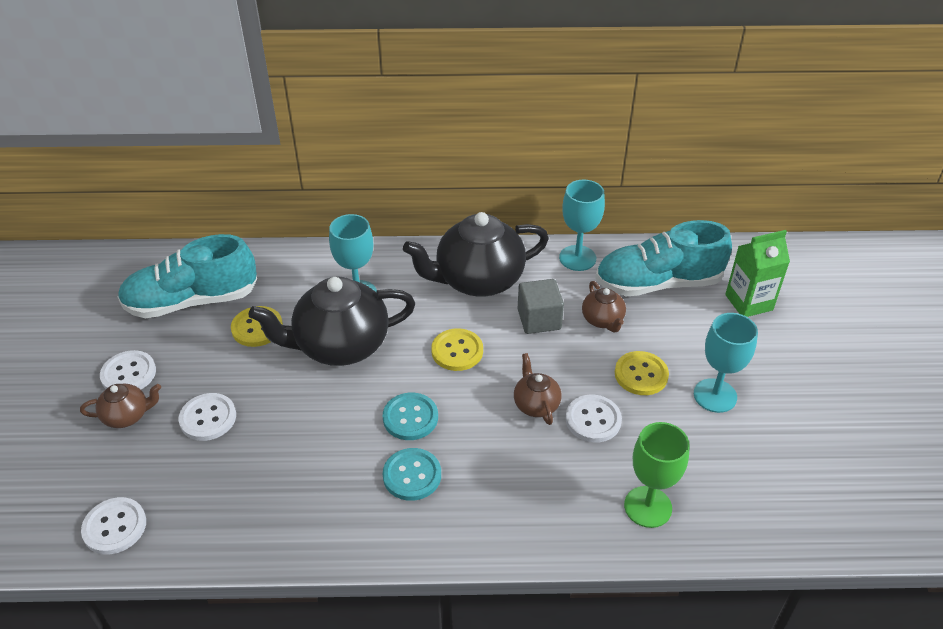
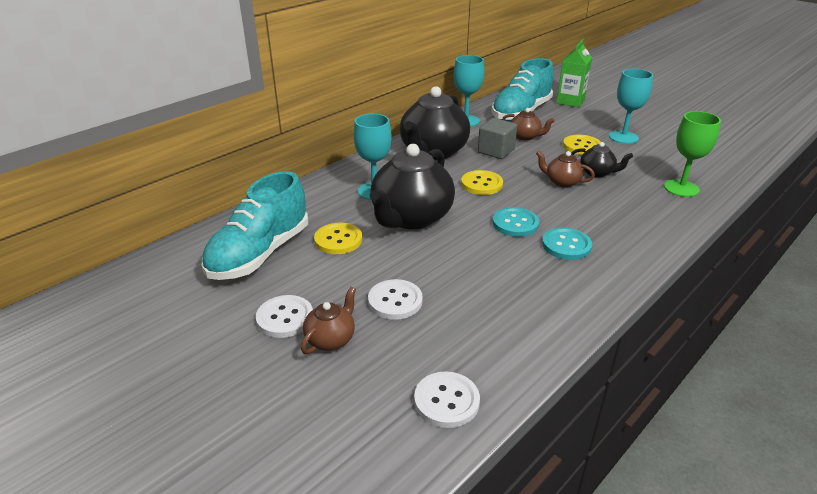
camera: 45 degrees left, 10 degrees down
white button [566,395,622,443] -> black teapot [571,142,633,178]

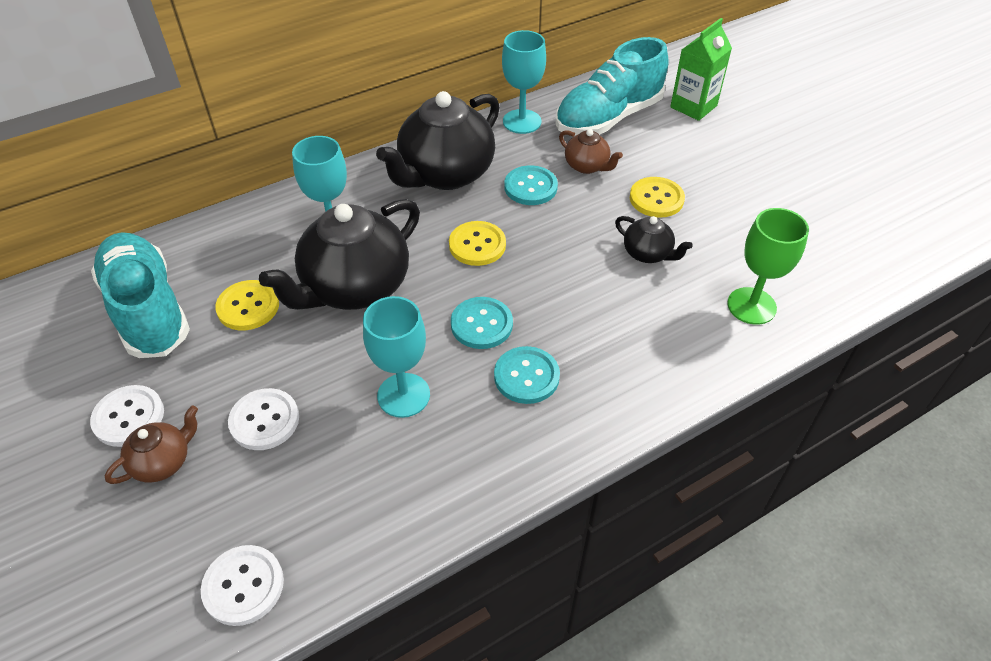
camera: 15 degrees right, 15 degrees up
turquoise shoe [202,171,308,280] -> turquoise shoe turned 105 degrees clockwise [91,232,190,358]
grey cube [478,118,517,159] -> turquoise button [504,166,558,205]
brown teapot [536,151,595,188] -> none
turquoise goblet [609,69,653,144] -> turquoise goblet moved to [363,296,430,418]

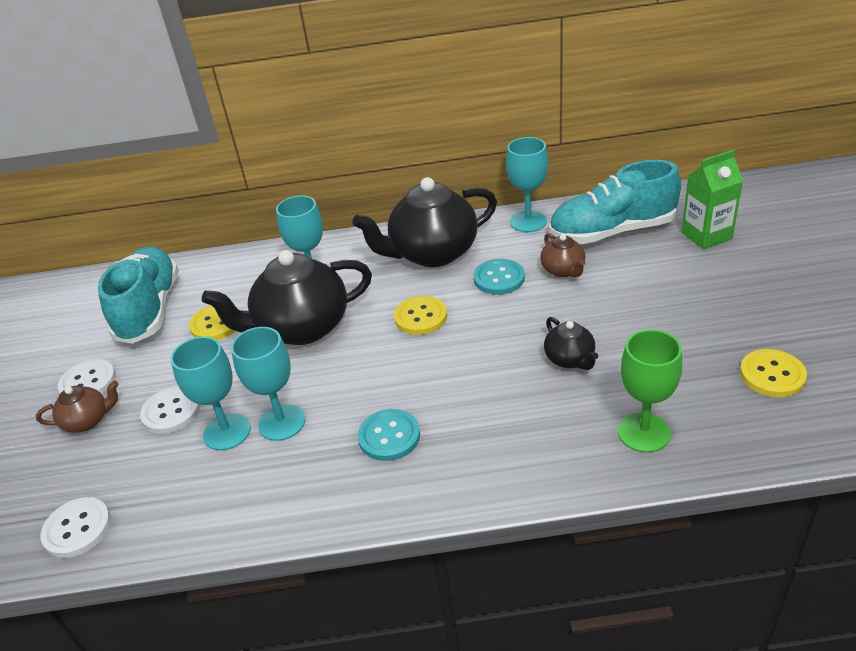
camera: 30 degrees right, 10 degrees down
turquoise button [451,297,513,349] -> none
yellow button [630,177,685,217] -> yellow button moved to [740,349,807,397]
none -> turquoise goblet [171,336,251,450]

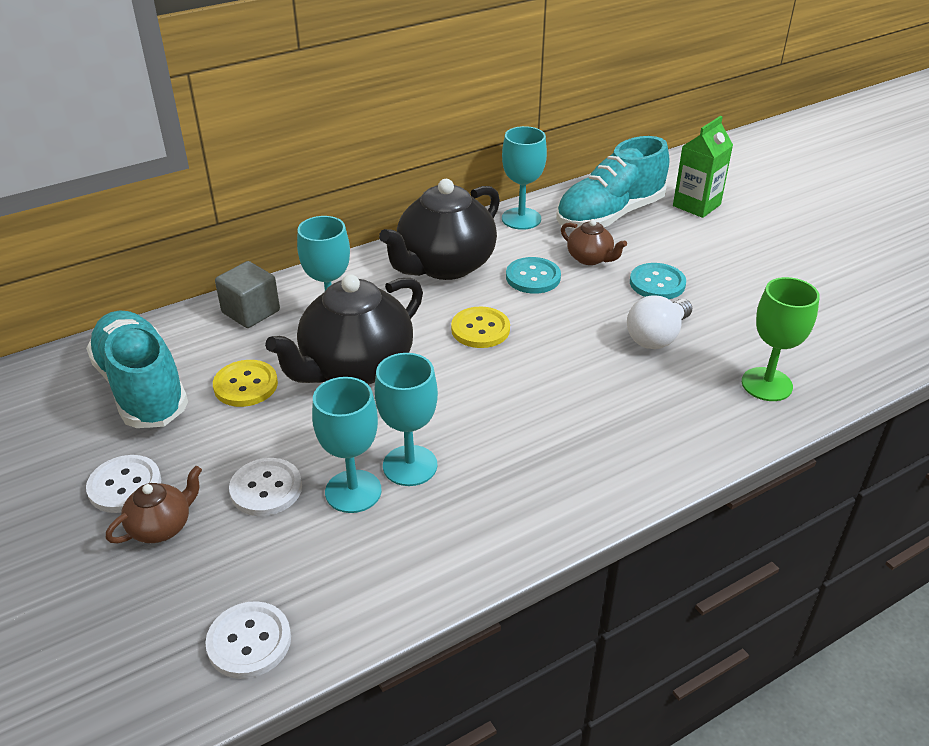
camera: 30 degrees left, 0 degrees up
turquoise button [358,409,420,461] -> turquoise button moved to [630,263,686,299]
black teapot [544,317,598,370] -> white light bulb [627,295,692,349]
yellow button [740,349,807,397] -> none
none -> grey cube [215,261,280,328]

